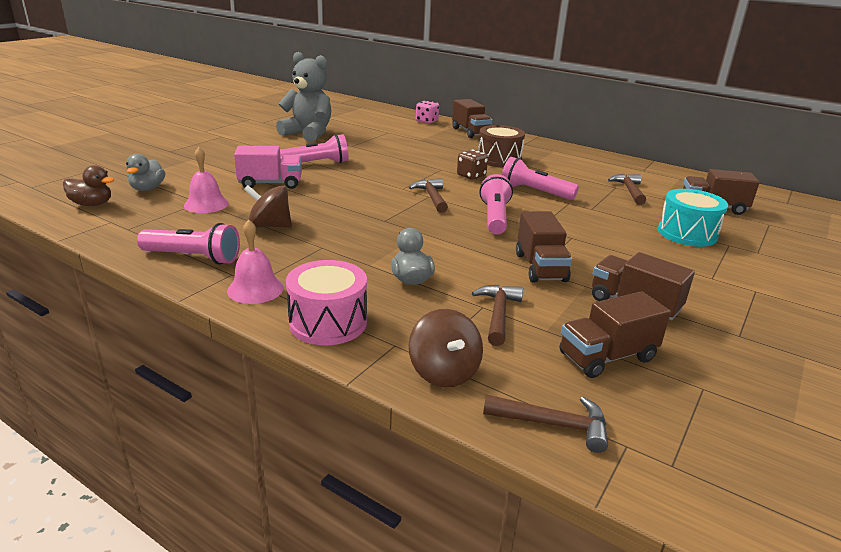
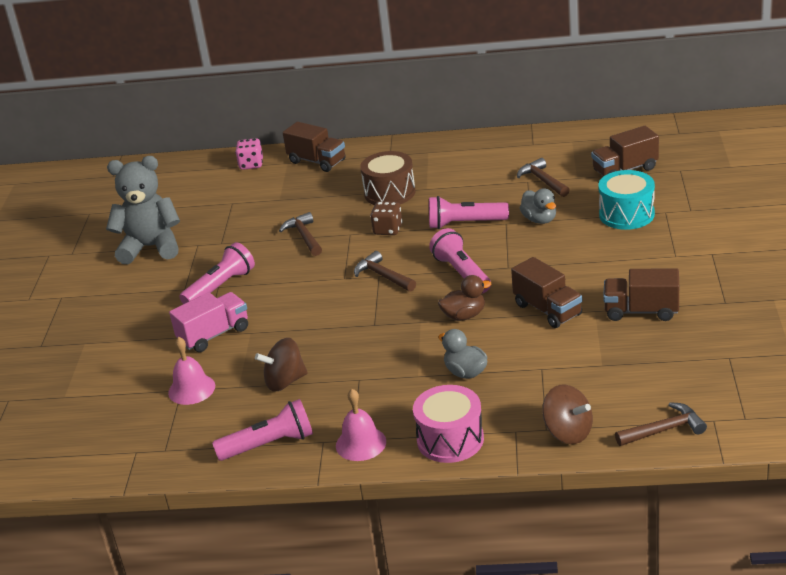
camera: 25 degrees left, 5 degrees up
brown duck [63,165,114,206] -> brown duck moved to [438,275,491,321]
grey duck [126,154,165,191] -> grey duck moved to [520,188,556,224]
brown hammer [472,285,523,346] -> brown hammer moved to [279,212,322,256]
brown truck [559,291,671,378] -> none

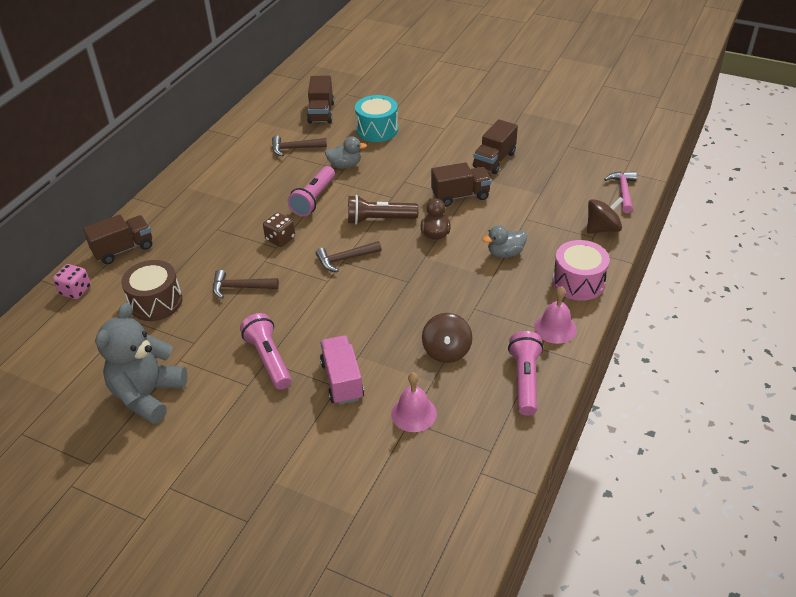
camera: 70 degrees left, 10 degrees up
brown drum [360,151,415,205] -> brown drum moved to [121,260,182,321]
pink flashlight [429,228,491,294] -> brown flashlight [348,195,418,225]
brown hammer [615,402,707,446] -> pink hammer [604,172,637,213]

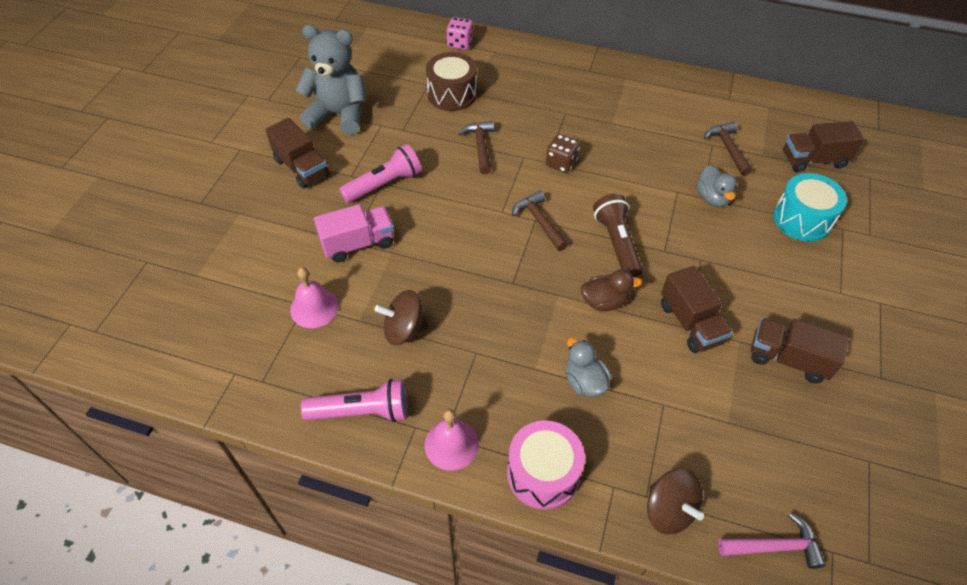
camera: 80 degrees right, 10 degrees up
brown truck [83,214,152,264] -> brown truck moved to [265,118,329,189]
pink flashlight [287,166,335,216] -> none

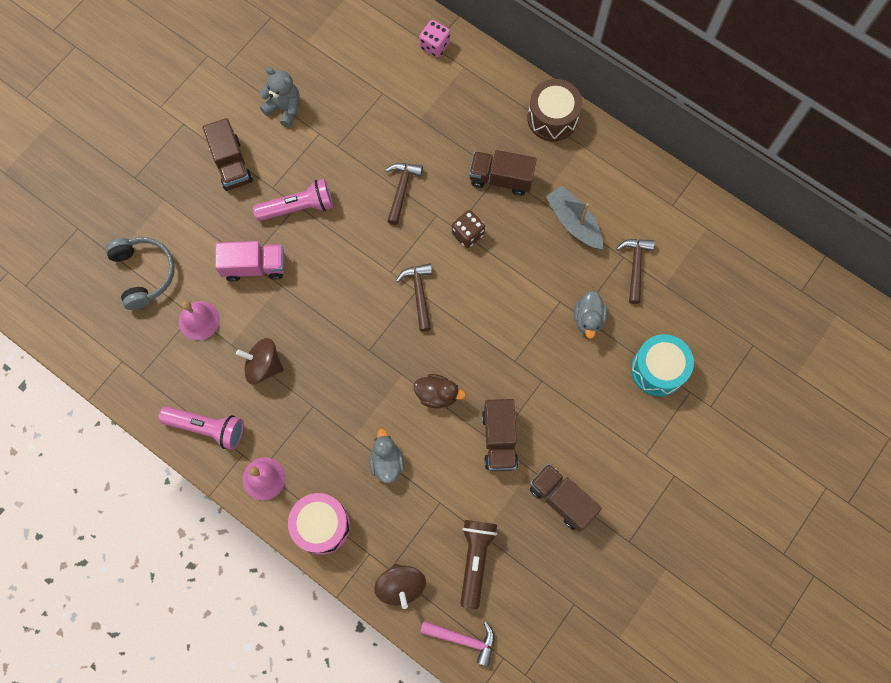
camera: 20 degrees right, 20 degrees up
grey teddy bear [296,25,366,135] -> grey teddy bear [259,67,300,127], size x0.62
brown drum [426,52,477,111] -> brown drum moved to [528,79,582,141]
brown flashlight [593,194,643,277] -> brown flashlight moved to [460,520,497,609]
brown truck [783,121,865,172] -> brown truck moved to [469,150,537,196]
none -> grey headphones [105,237,175,310]
none -> grey boat [546,185,603,249]

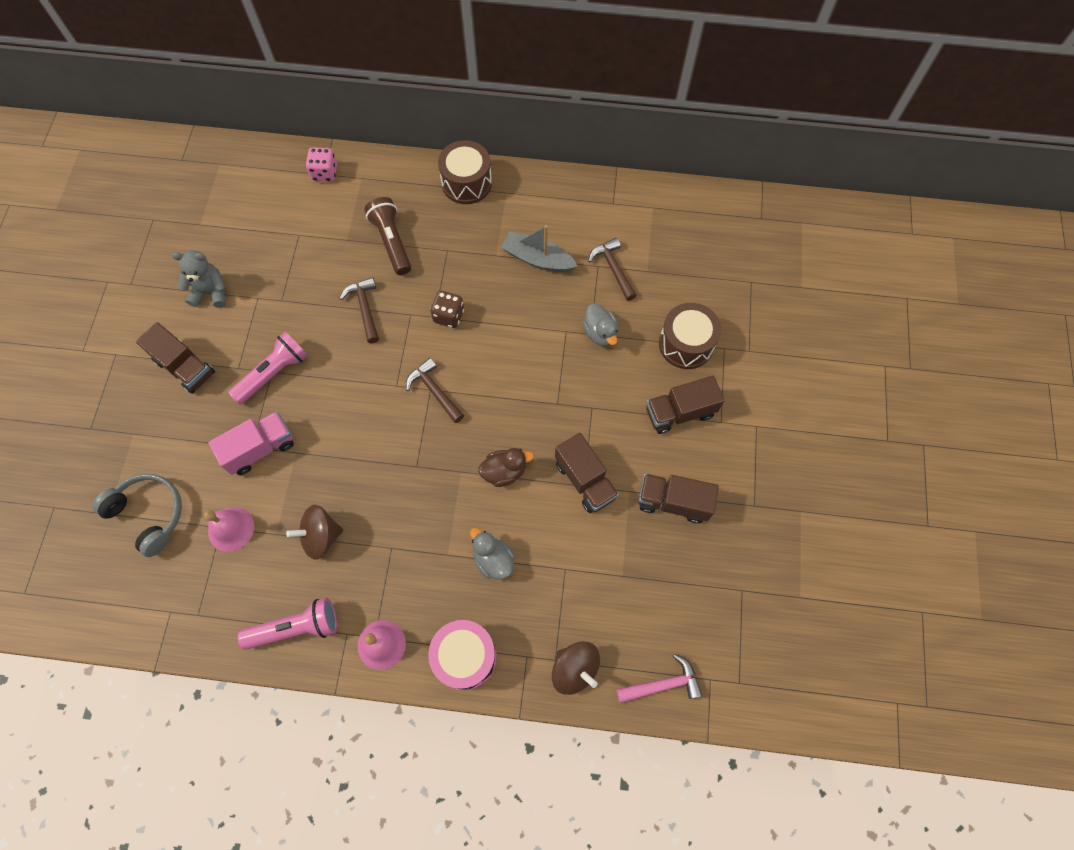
camera: 30 degrees left, 5 degrees down
brown flashlight [460,520,497,609] -> brown flashlight moved to [364,197,411,275]
brown truck [469,150,537,196] -> brown truck moved to [646,376,725,434]
turquoise drum [631,334,694,397] -> brown drum [659,303,721,369]

